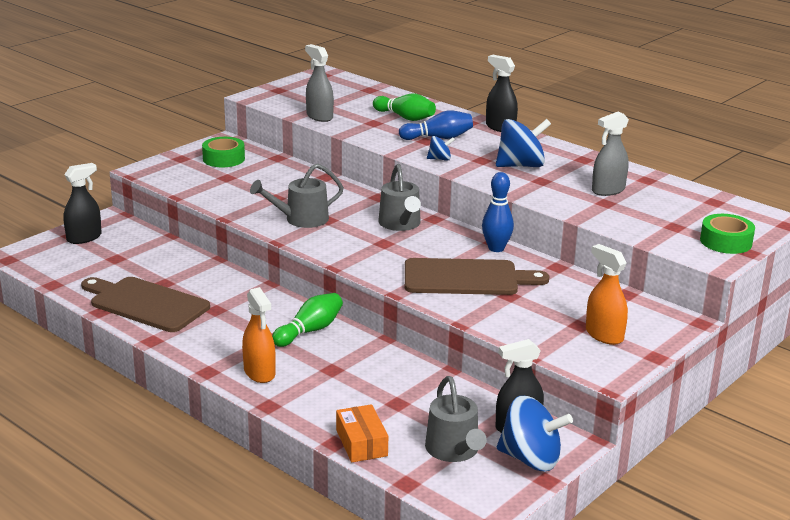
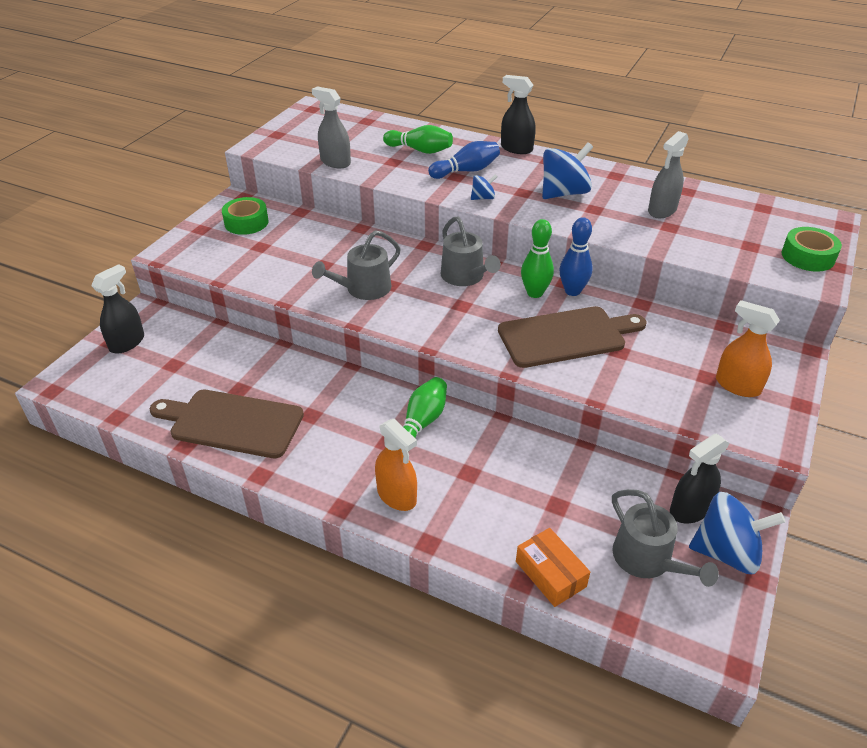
camera: 15 degrees left, 15 degrees up
none -> green bowling pin [521,219,554,298]

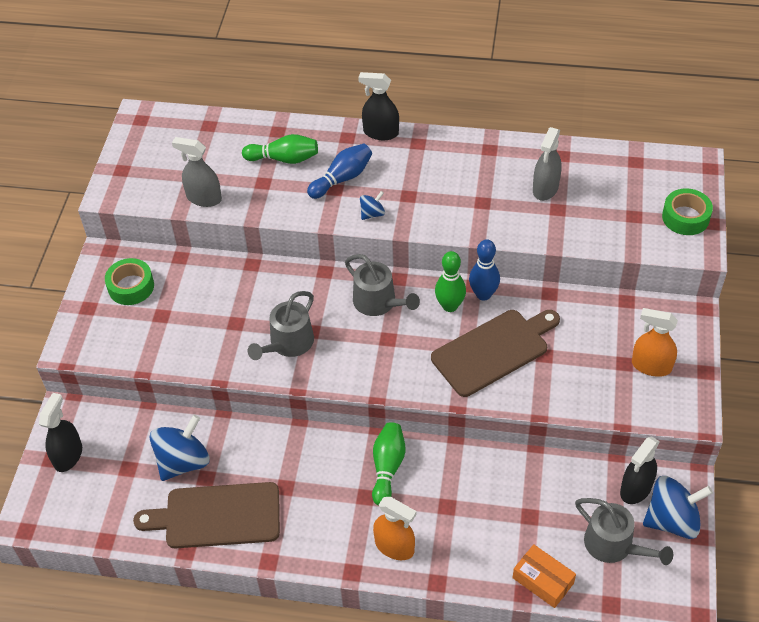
camera: 15 degrees left, 10 degrees up
blue spinning top [542,142,593,199] -> blue spinning top moved to [150,415,210,481]

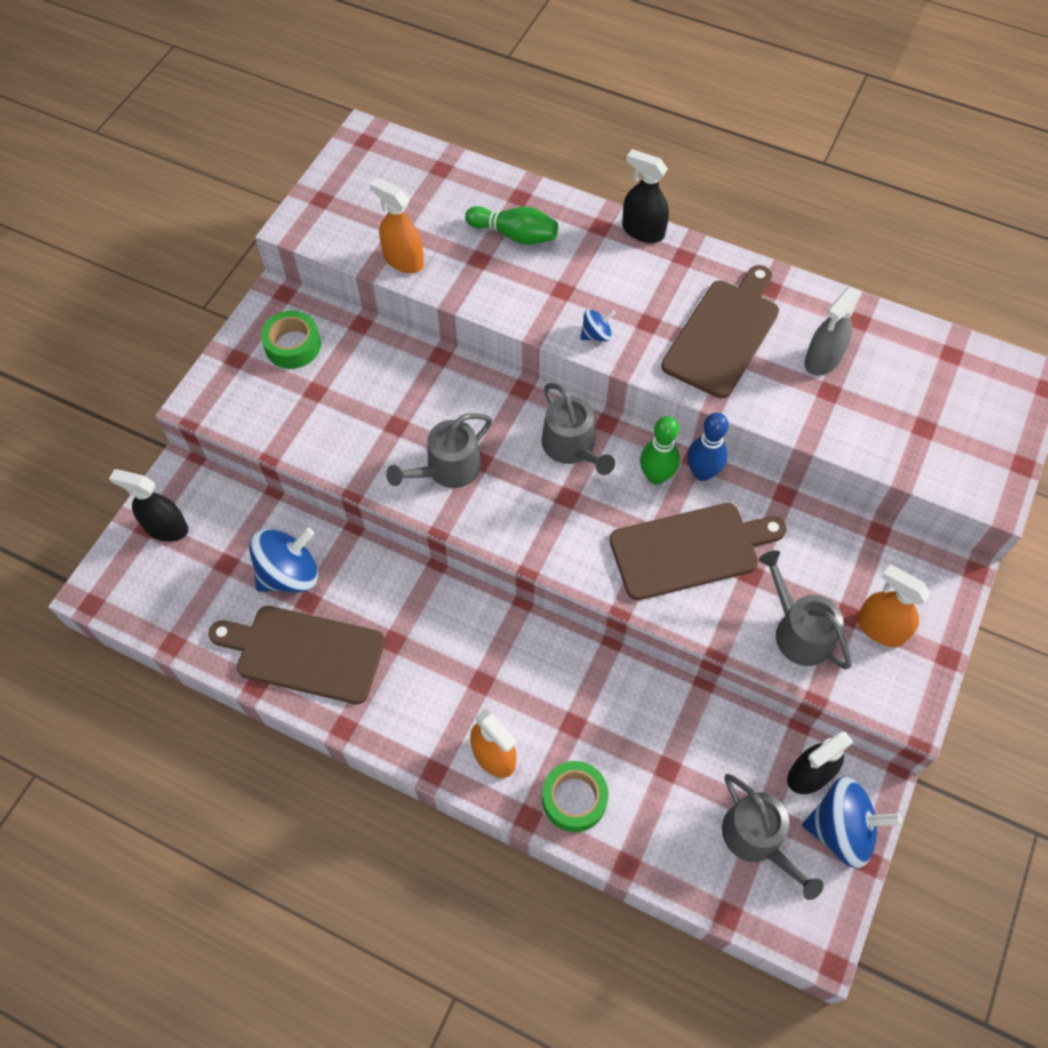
camera: 15 degrees right, 10 degrees up
black spray bottle [39,393,82,472] -> black spray bottle turned 105 degrees counterclockwise [109,469,188,542]
grey spray bottle [172,137,222,207] -> orange spray bottle [370,178,424,273]
blue bowling pin [307,144,372,199] -> none
green bowling pin [372,422,406,506] -> none
orange box [513,544,576,608] -> none
green tape [662,188,713,235] -> green tape moved to [542,761,608,832]
none -> brown cutting board [661,265,779,399]
none -> grey watering can [759,550,852,670]

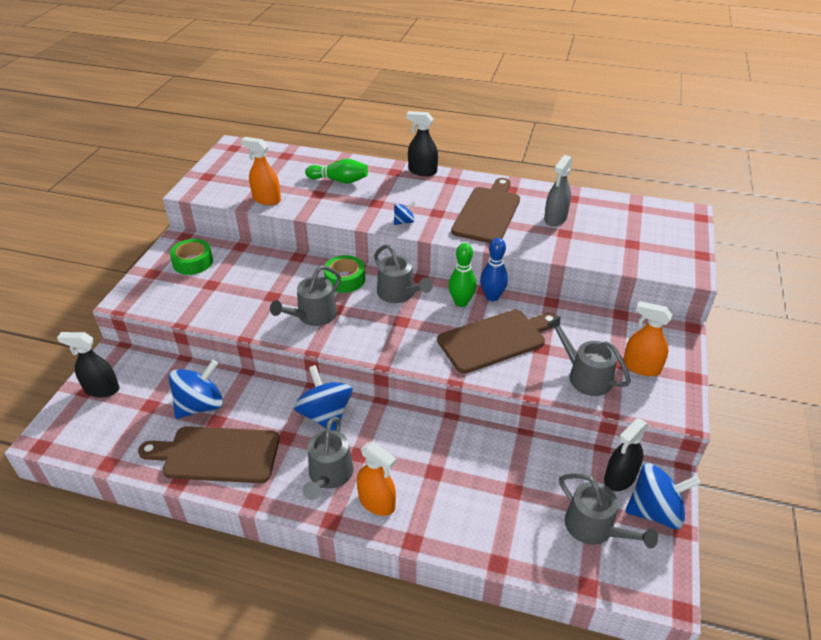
camera: 10 degrees left, 20 degrees down
green tape [542,761,608,832] -> green tape moved to [324,255,365,293]
none -> blue spinning top [294,365,352,431]
none -> grey watering can [303,417,354,500]

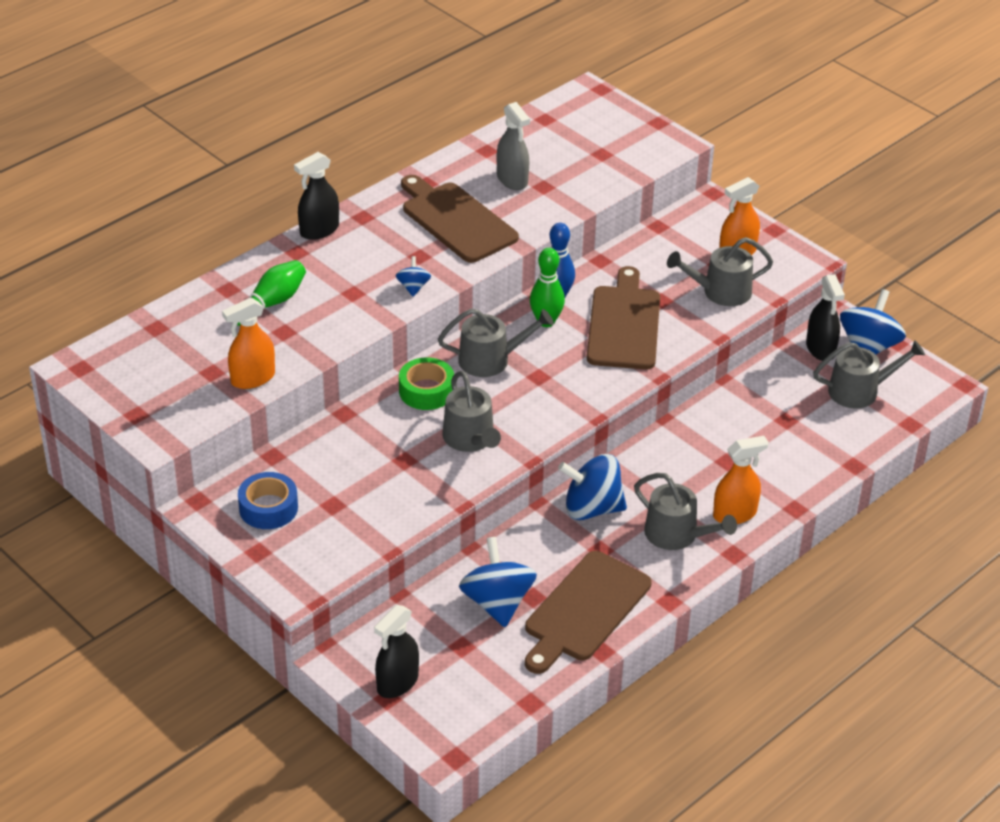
camera: 60 degrees left, 0 degrees up
green tape [170,239,213,275] -> blue tape [238,472,298,529]

